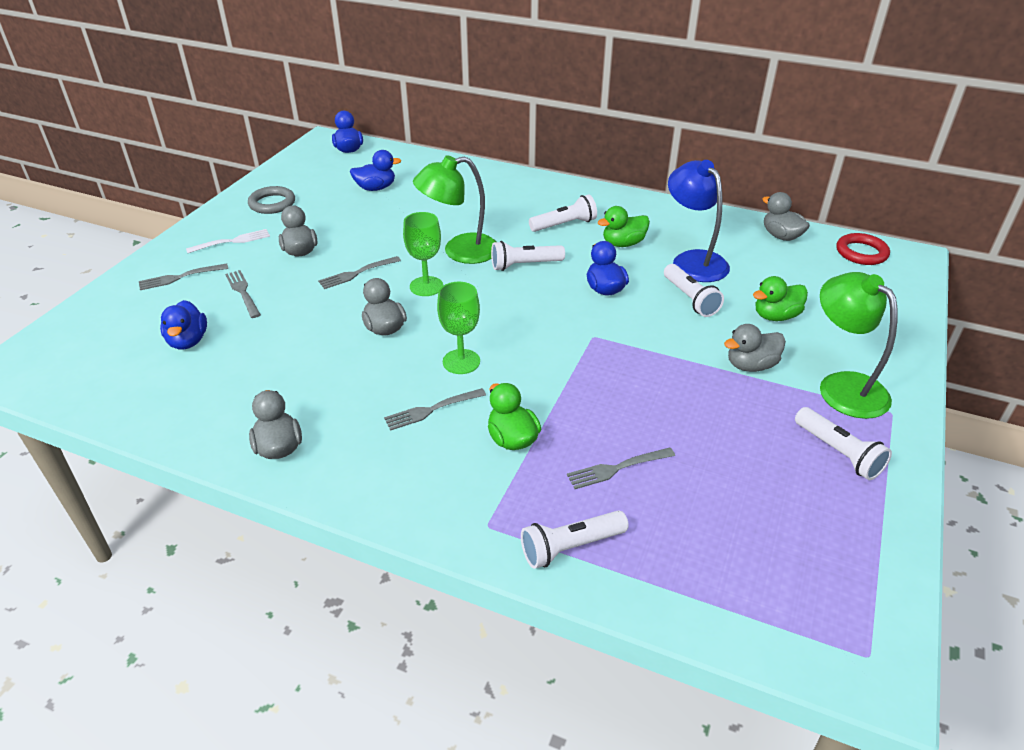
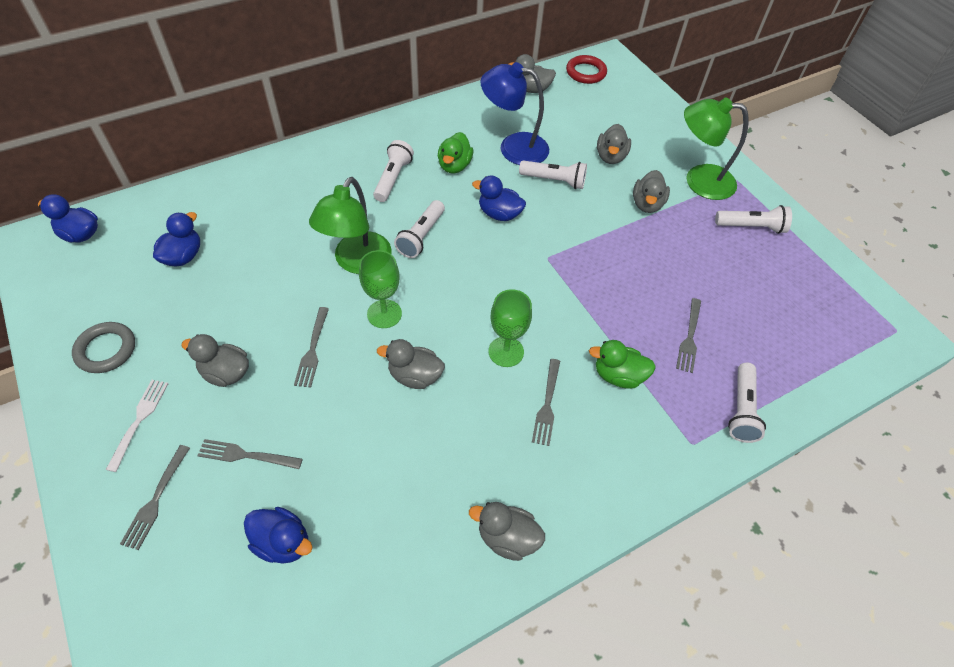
camera: 55 degrees left, 15 degrees up
green duck [753,276,808,321] -> grey duck [597,124,631,164]

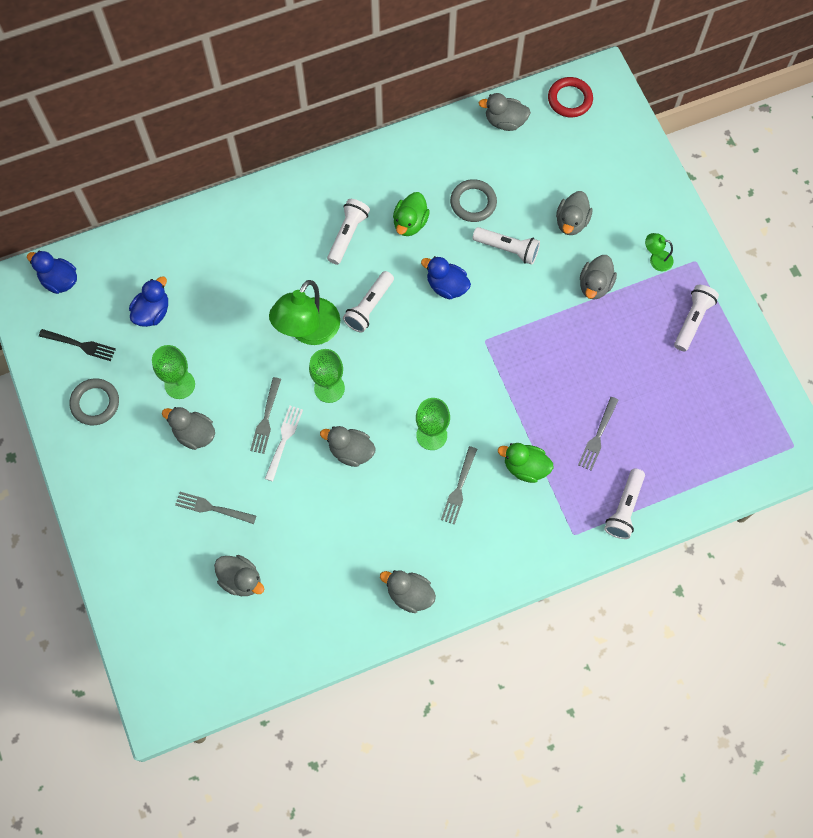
camera: 10 degrees right, 15 degrees up
white fork [106,380,169,472] -> white fork moved to [265,406,303,481]
grey fork [120,445,190,550] -> none
blue duck [244,507,313,564] -> grey duck [214,555,264,596]
blue lamp [480,62,549,165] -> grey ring [450,179,497,222]
green lamp [684,97,749,200] -> green lamp [645,233,674,271], size x0.46
white flashlight [715,205,792,234] -> white flashlight turned 75 degrees counterclockwise [674,285,719,351]
none -> black fork [39,329,116,361]
none -> green goblet [152,345,195,399]

